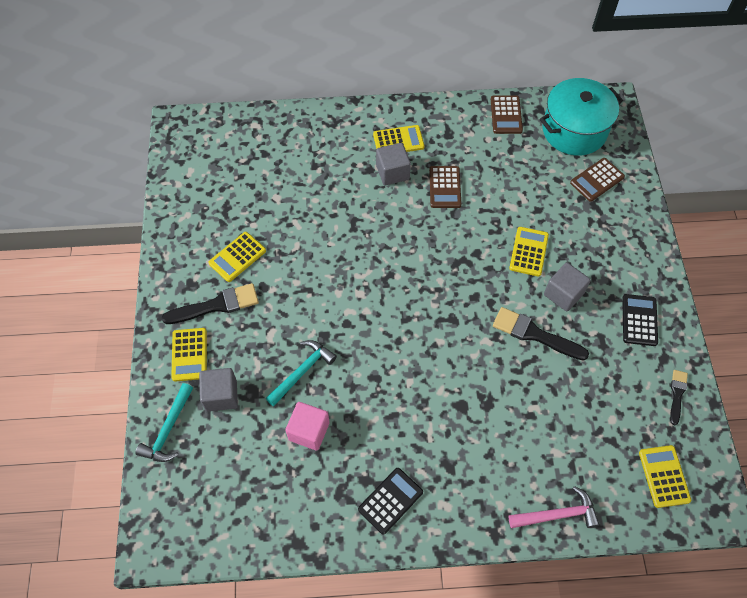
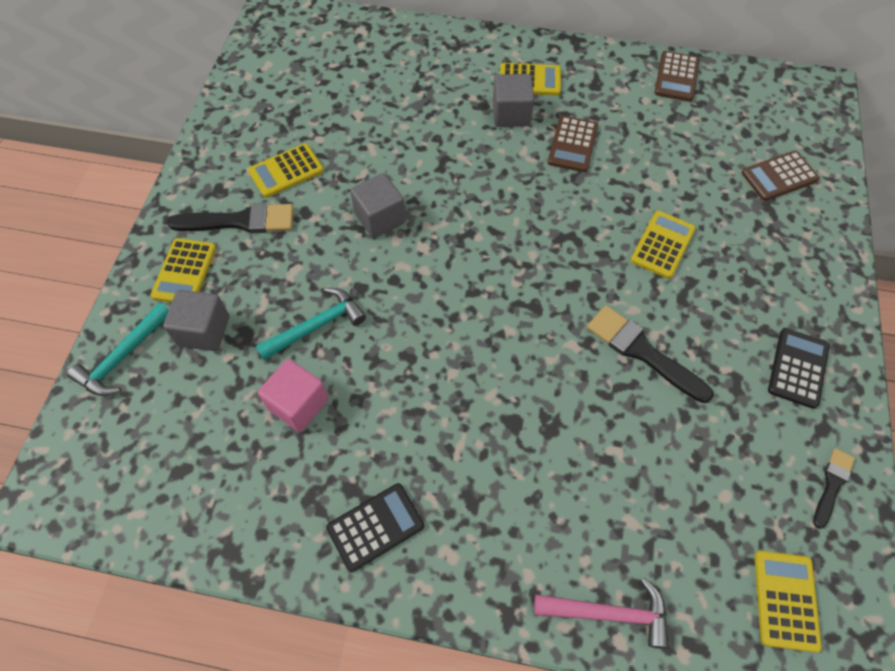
camera: 15 degrees right, 0 degrees up
turquoise pot [540,78,623,155] -> none
grey cube [544,262,591,312] -> grey cube moved to [350,173,406,238]

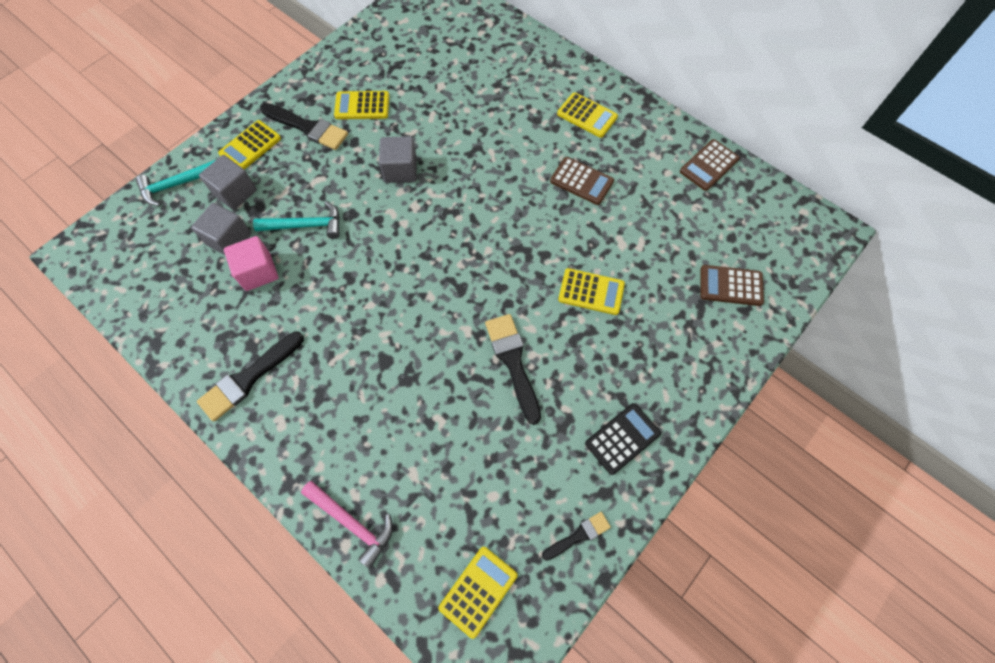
camera: 30 degrees right, 5 degrees up
black calculator [326,483,424,572] -> black brush [197,331,304,422]
grey cube [493,74,534,127] -> grey cube moved to [191,203,251,255]
brown calculator [548,116,598,172] -> brown calculator turned 105 degrees counterclockwise [550,157,614,205]
yellow calculator [630,211,696,279] -> yellow calculator turned 45 degrees clockwise [558,268,625,315]

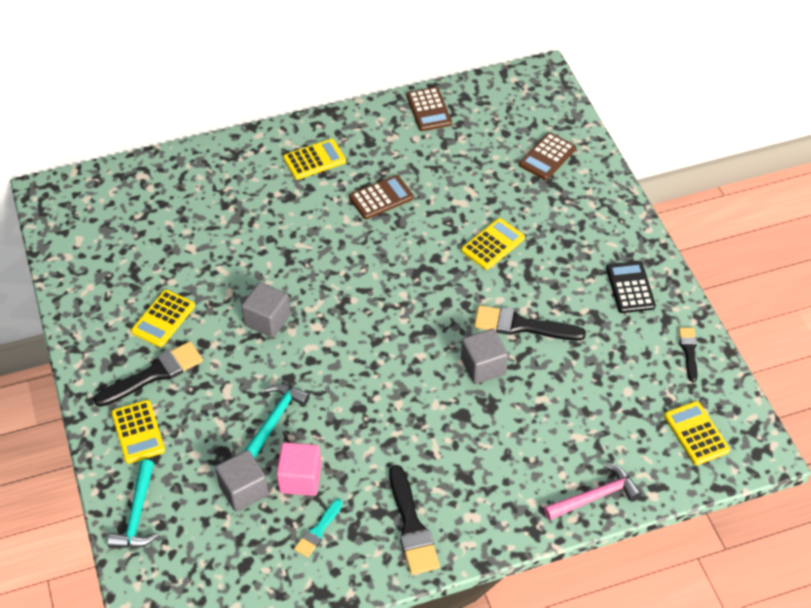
camera: 60 degrees left, 15 degrees down
grey cube [199,155,257,210] -> grey cube moved to [461,329,508,384]
none -> turquoise brush [294,499,343,558]

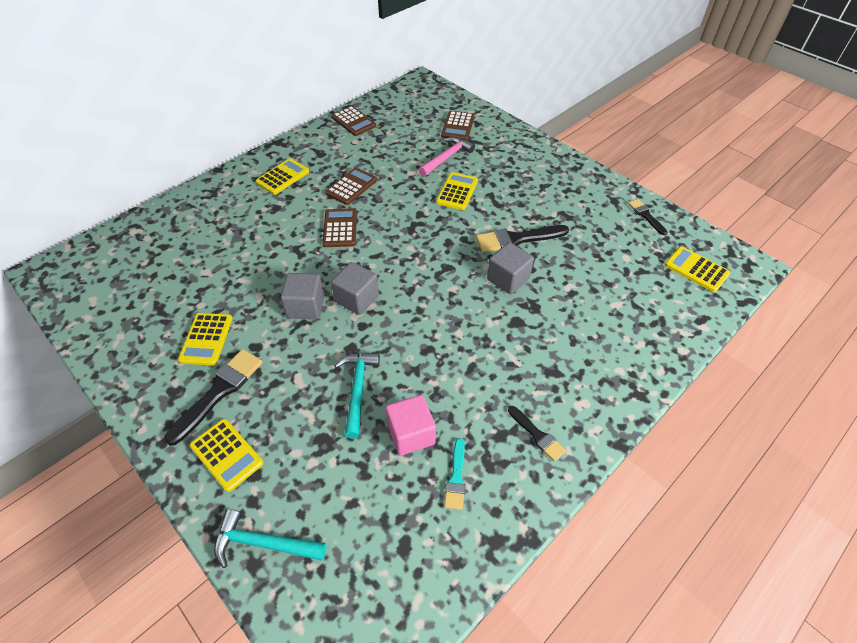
camera: 25 degrees left, 0 degrees up
turquoise hammer [107,459,158,548] -> turquoise hammer turned 120 degrees clockwise [214,509,327,568]
grey cube [215,450,269,512] -> grey cube moved to [331,262,379,315]
black brush [389,465,440,575] -> black brush [508,406,566,462], size x0.58
pink hammer [544,463,642,521] -> pink hammer moved to [419,137,475,177]
black calculator [606,261,656,313] -> none
none -> brown calculator [322,208,357,247]

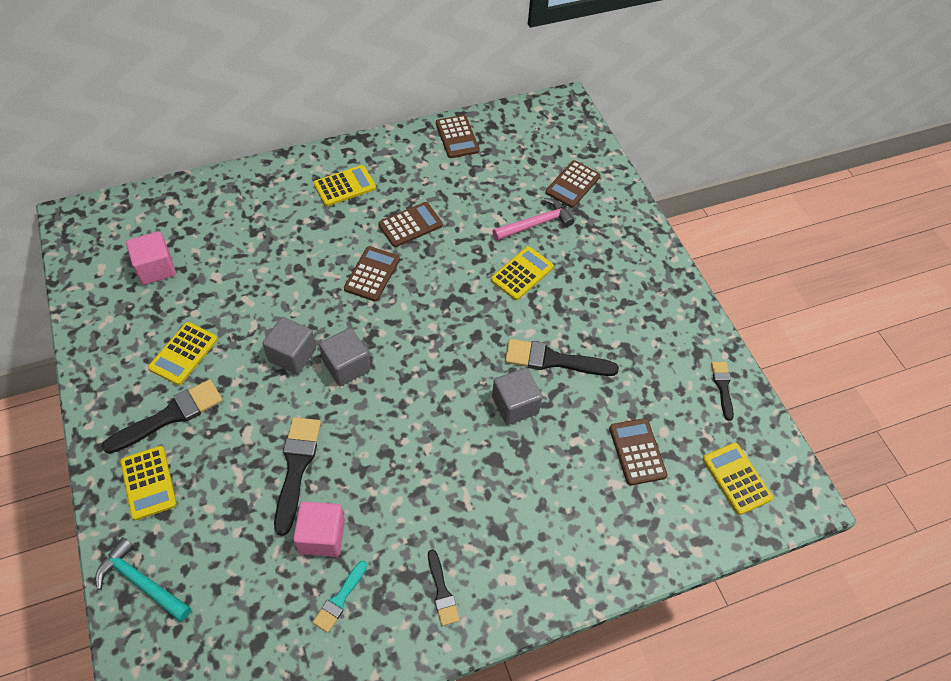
camera: 20 degrees right, 5 degrees up
turquoise hammer [334,353,380,438] -> black brush [274,417,321,536]
none -> pink cube [126,231,176,285]
none -> brown calculator [609,418,667,485]

